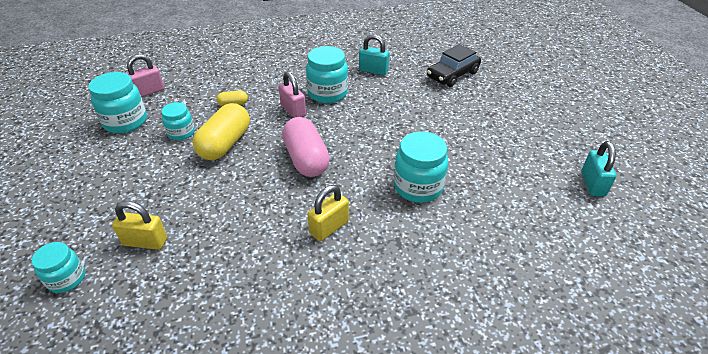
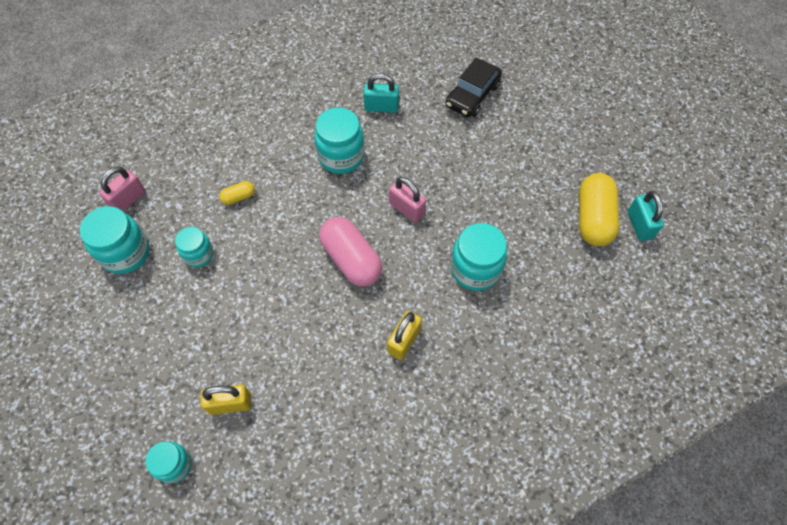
camera: 15 degrees left, 20 degrees up
yellow capsule [193,103,250,160] -> yellow capsule moved to [579,173,619,246]
pink padlock [279,71,306,118] -> pink padlock moved to [389,177,426,222]

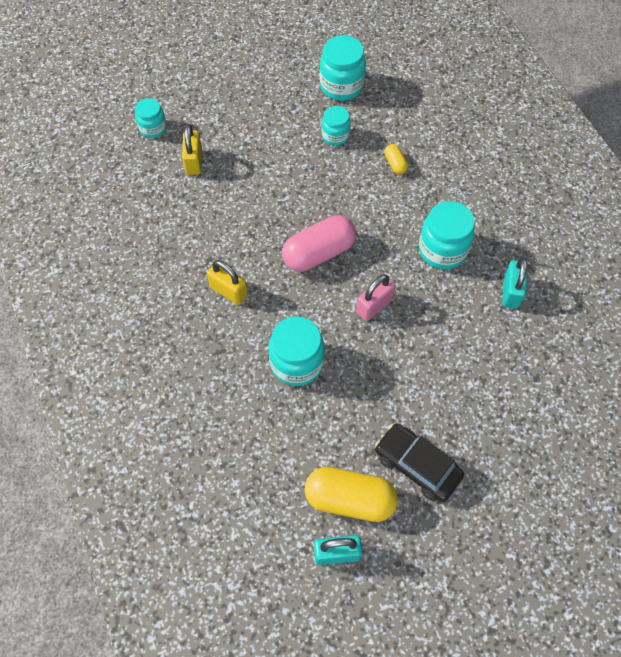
camera: 95 degrees right, 0 degrees up
pink padlock [99,166,146,211] -> none
black car [445,58,502,117] -> black car moved to [375,423,464,502]

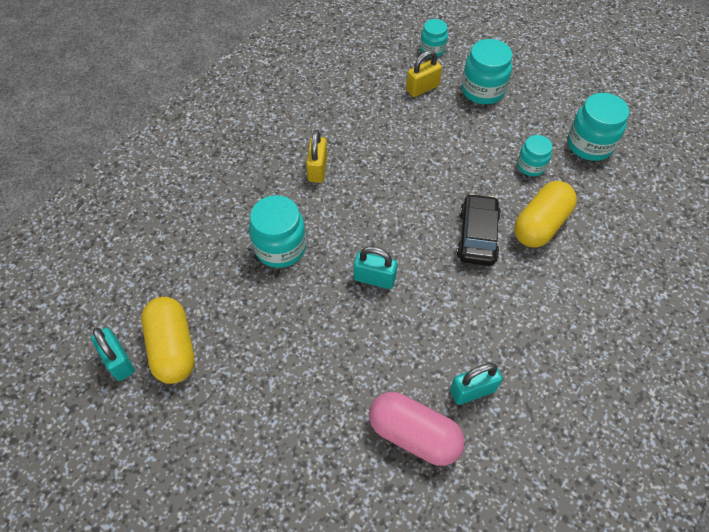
camera: 60 degrees right, 5 degrees down
pink capsule [282,215,356,272] -> pink capsule moved to [369,392,465,466]
pink padlock [356,274,395,321] -> turquoise padlock [354,246,397,289]
black car [375,423,464,502] -> black car moved to [456,194,501,266]
yellow capsule [384,144,408,174] -> yellow capsule [514,181,577,247], size x2.14
turquoise jar [419,201,475,269] -> turquoise jar moved to [462,39,513,104]

